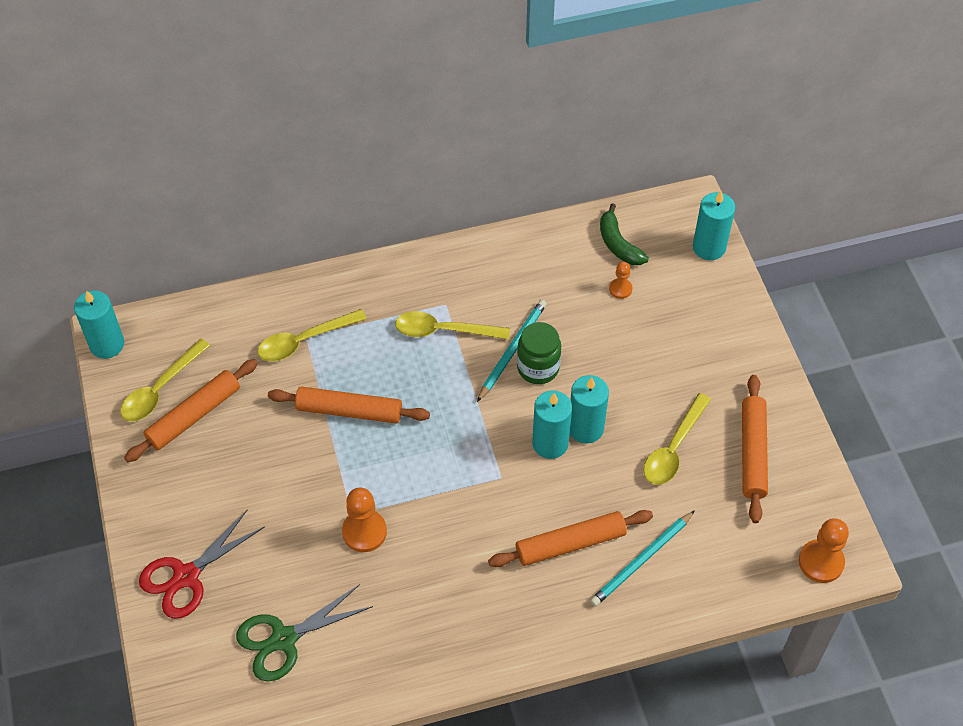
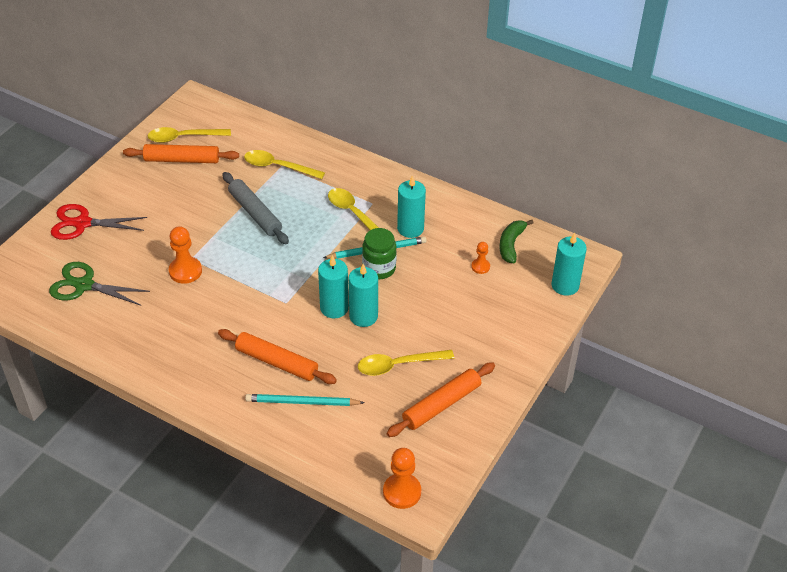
camera: 45 degrees right, 10 degrees down
turquoise candle [74,290,124,359] -> turquoise candle moved to [397,175,426,238]
orange rolling pin [268,386,430,424] -> grey rolling pin [222,172,289,244]

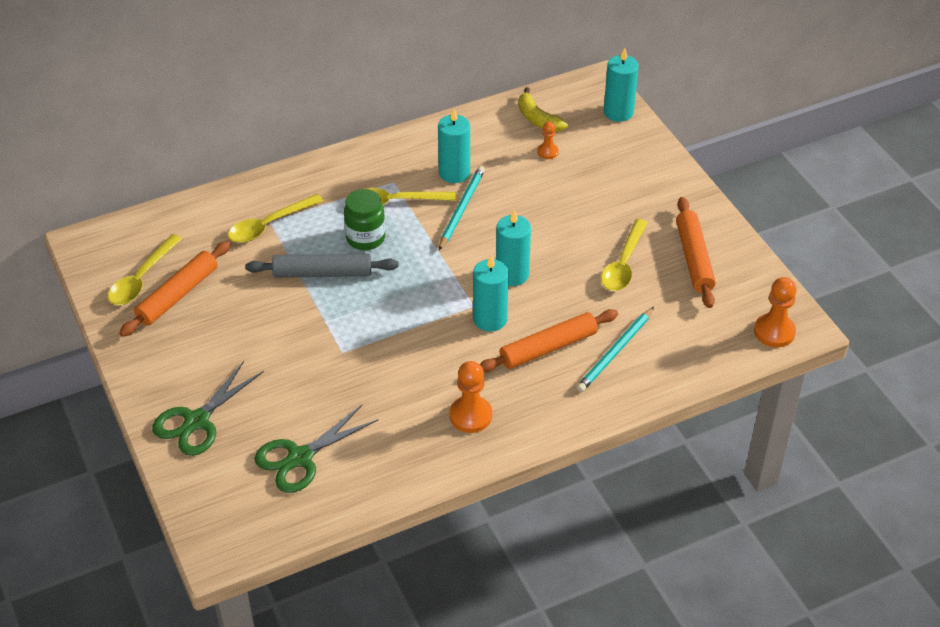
camera: 55 degrees left, 0 degrees up
red scissors [51,204,147,240] -> green scissors [152,361,264,456]
orange pawn [169,226,202,284] -> orange pawn moved to [449,361,492,433]
turquoise candle [348,264,378,327] -> turquoise candle moved to [473,255,509,332]
green jar [362,228,397,279] -> green jar moved to [344,189,385,250]
green banana [500,220,533,263] -> yellow banana [518,87,568,132]

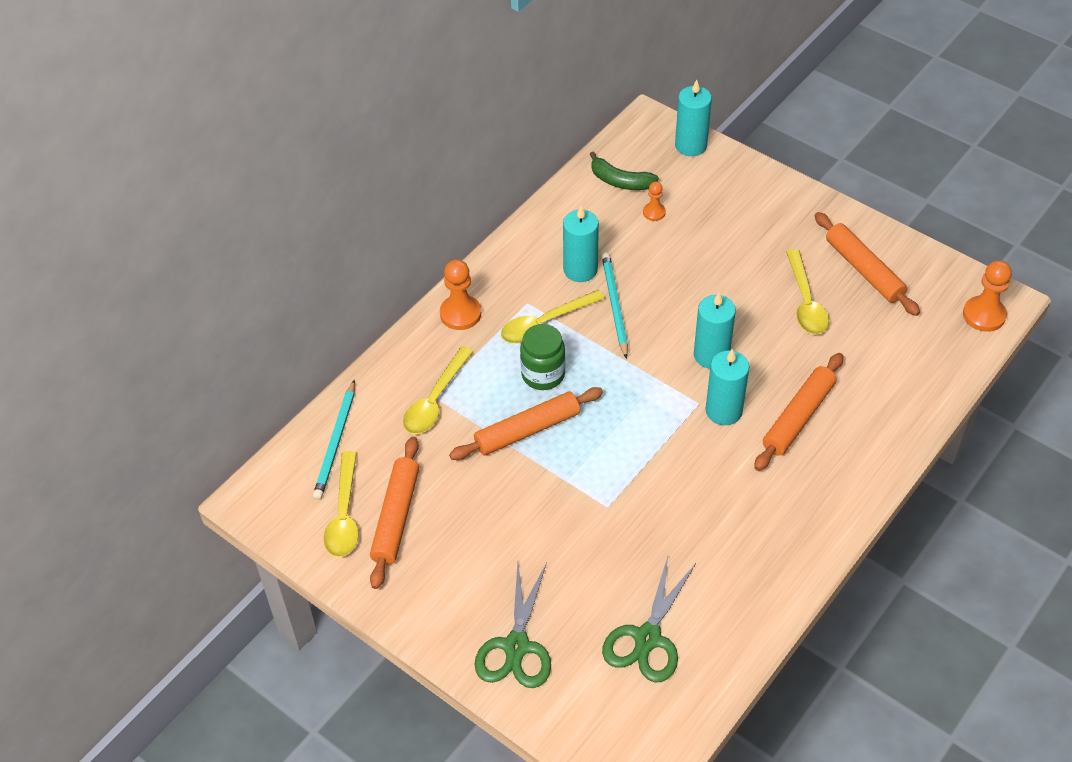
camera: 25 degrees left, 5 degrees up
grey rolling pin [245,254,399,278] -> orange rolling pin [449,387,603,460]
orange pawn [449,361,492,433] -> orange pawn moved to [440,260,481,330]
yellow banana [518,87,568,132] -> green banana [590,151,659,190]
turquoise pencil [576,307,654,392] -> turquoise pencil moved to [313,380,355,500]

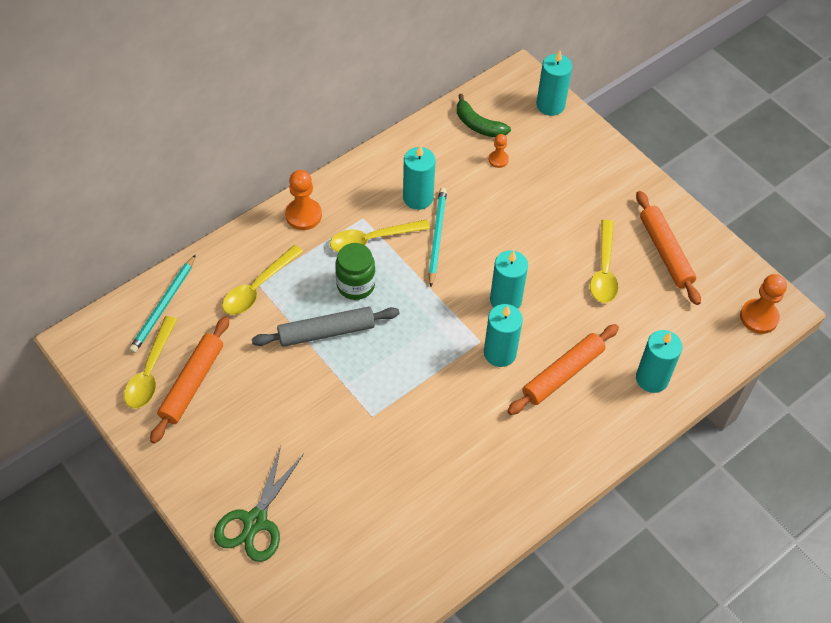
camera: 10 degrees right, 5 degrees up
orange rolling pin [449,387,603,460] -> grey rolling pin [252,307,400,347]
green scissors [602,556,696,682] -> none
none -> turquoise candle [636,330,683,393]

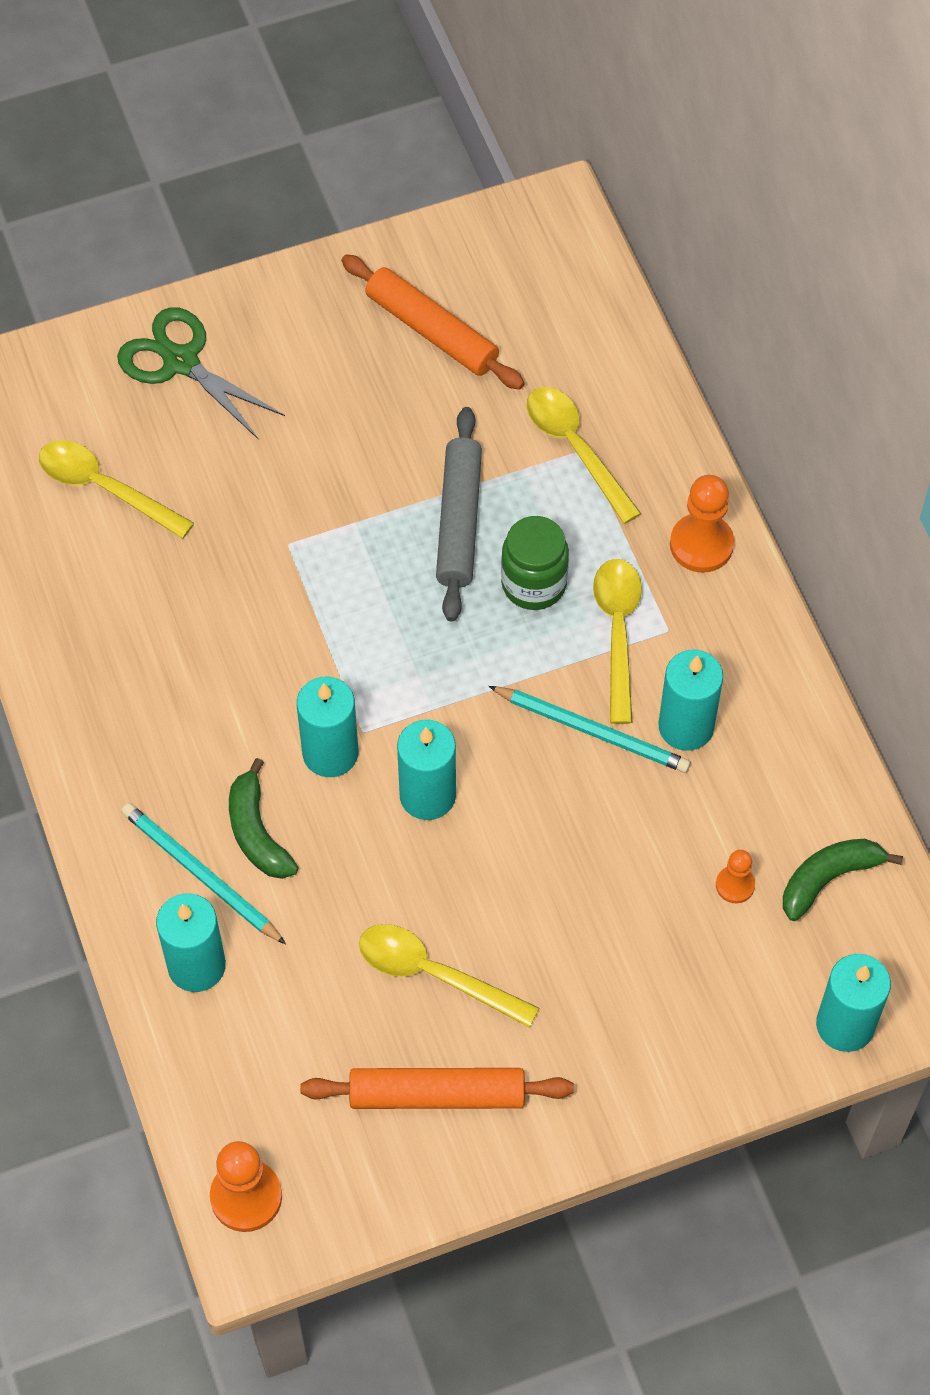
camera: 110 degrees right, 5 degrees up
yellow spoon [124,316,177,408] -> yellow spoon moved to [39,440,194,539]
turquoise pencil [129,254,196,353] -> turquoise pencil moved to [121,803,286,944]
orange rolling pin [507,324,619,415] -> green banana [229,758,299,879]

